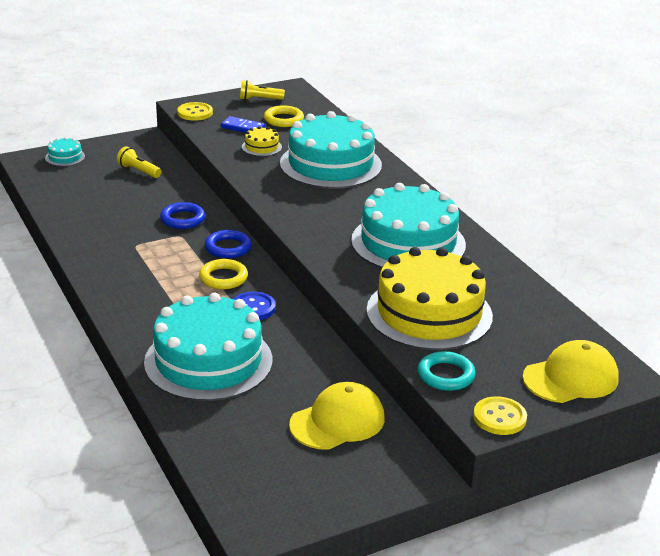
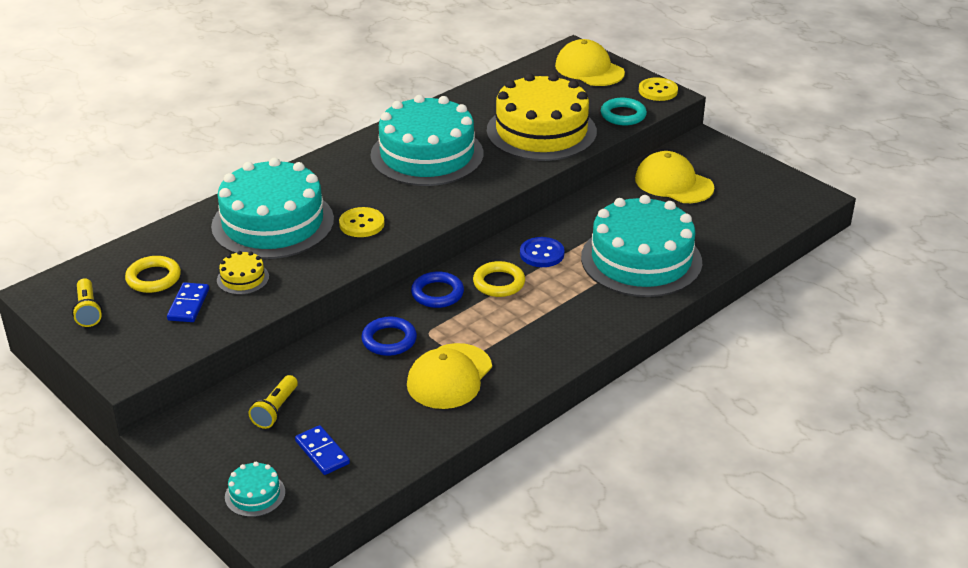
camera: 105 degrees left, 5 degrees up
yellow button [177,102,213,121] -> yellow button moved to [339,207,385,237]
none -> blue domino [295,425,350,475]
none -> yellow cap [407,343,492,409]

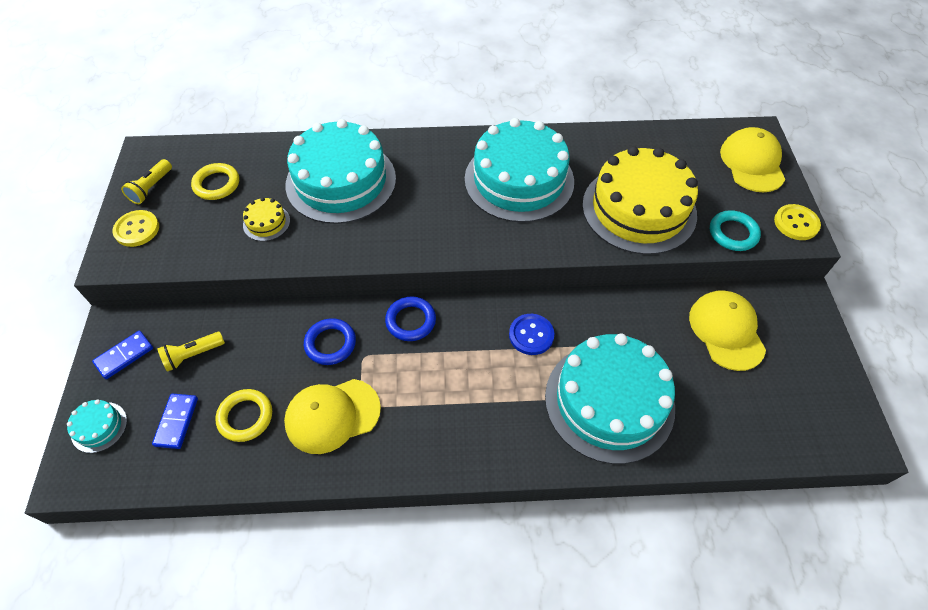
camera: 40 degrees right, 20 degrees up
blue domino [167,282,209,322] -> blue domino moved to [92,331,153,379]
yellow button [339,207,385,237] -> yellow button moved to [112,210,159,247]
yellow ring [473,261,525,297] -> yellow ring moved to [215,389,272,442]

